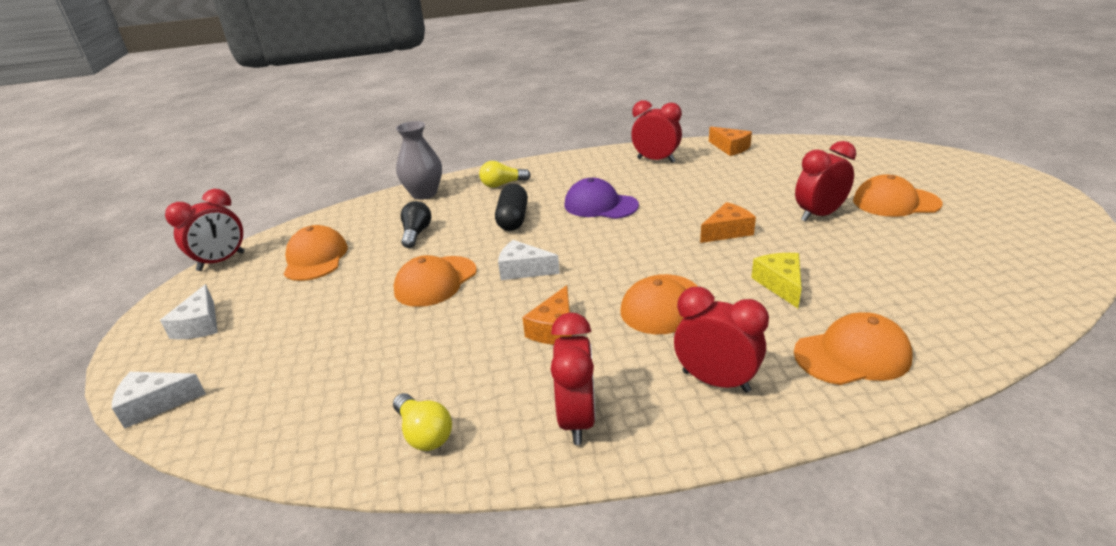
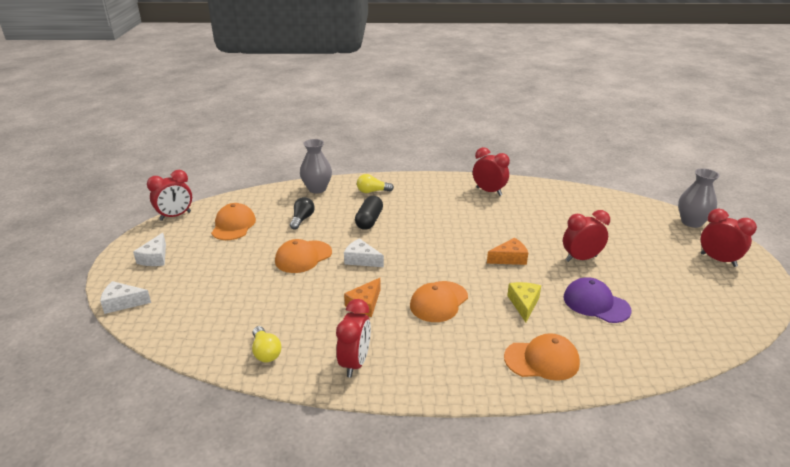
camera: 10 degrees right, 0 degrees up
purple cap [564,178,639,219] -> purple cap moved to [564,277,631,323]
red clock [674,287,769,393] -> red clock moved to [701,209,757,267]
orange cheese [709,126,752,156] -> none
orange cap [853,174,943,217] -> none
none -> grey vase [678,168,720,228]

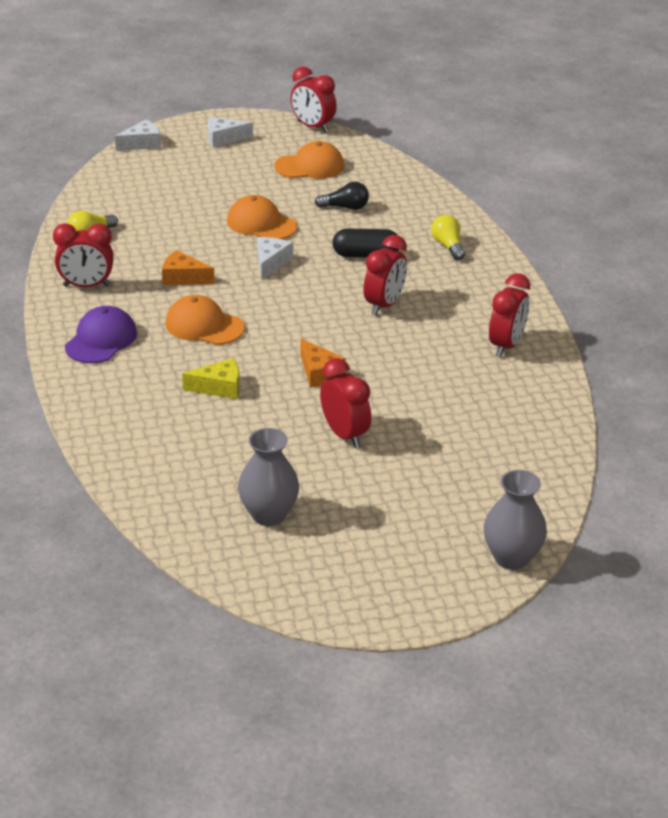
camera: 75 degrees right, 5 degrees up
white cheese [100,281,151,314] -> white cheese turned 75 degrees clockwise [115,120,161,151]
grey vase [300,139,332,193] -> grey vase moved to [238,428,299,526]
orange cap [504,333,580,381] -> none
purple cap [564,277,631,323] -> purple cap moved to [65,306,137,363]
red clock [701,209,757,267] -> red clock moved to [363,235,407,315]

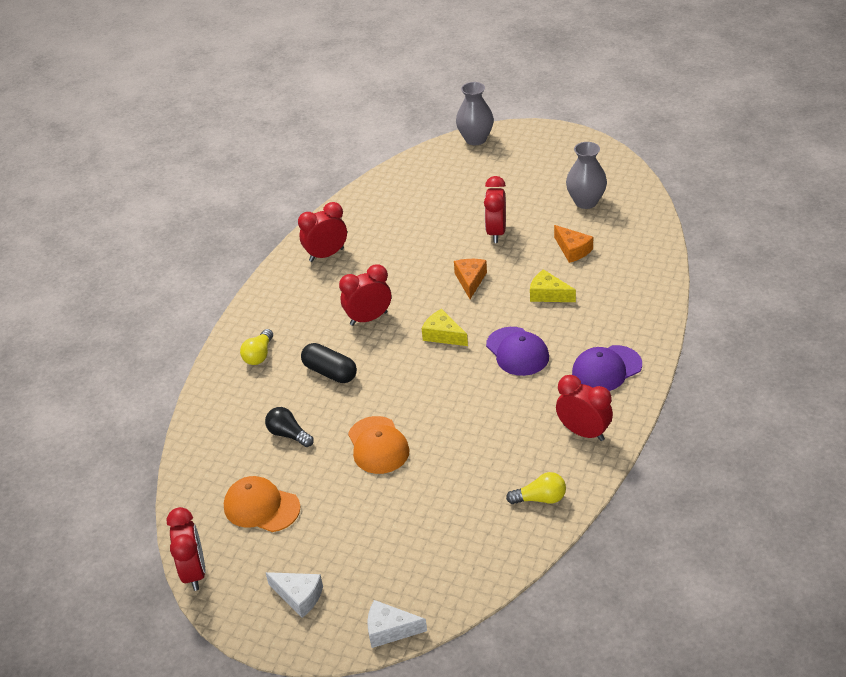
camera: 140 degrees left, 5 degrees up
orange cheese [162,250,215,285] -> orange cheese moved to [554,225,593,263]
orange cap [165,295,245,345] -> purple cap [486,327,549,376]
white cheese [257,237,293,280] -> none
none -> yellow cheese [422,309,468,346]

